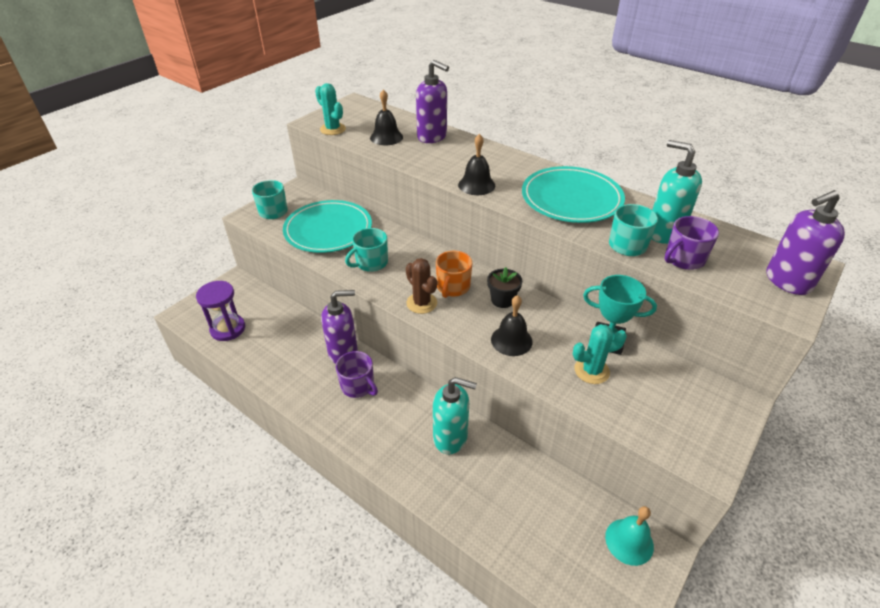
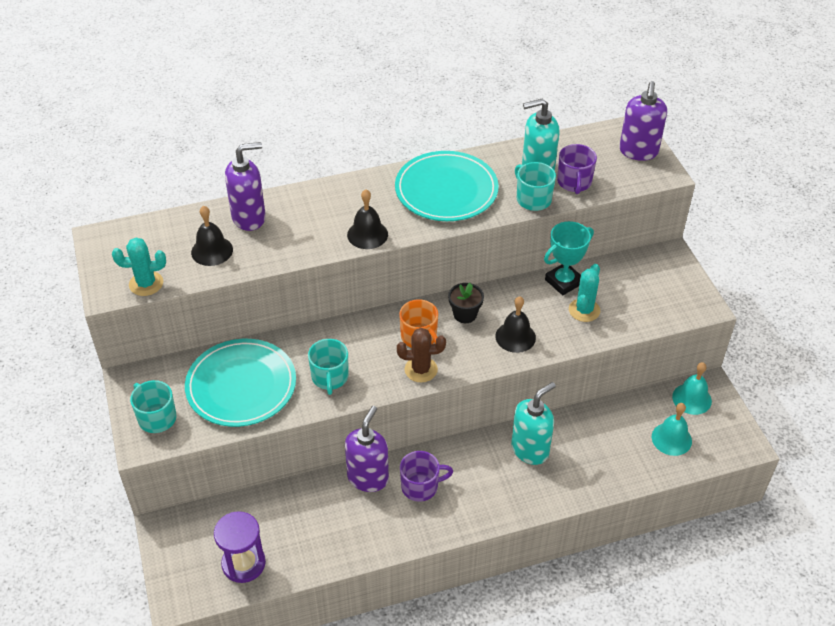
camera: 55 degrees left, 5 degrees up
none -> turquoise bell [652,403,692,456]

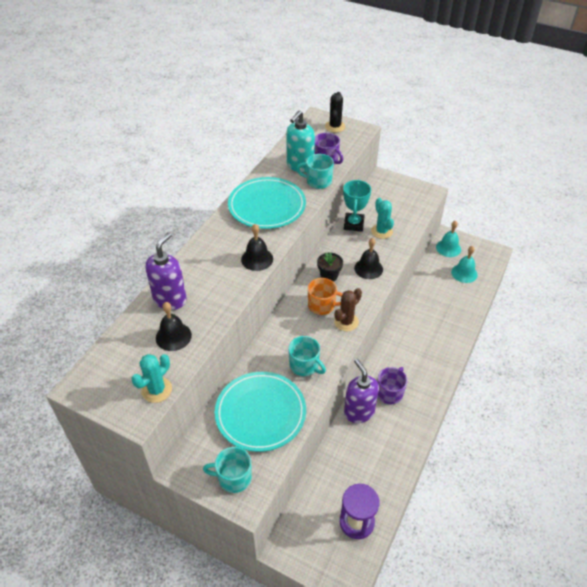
camera: 45 degrees left, 0 degrees up
turquoise soap dispenser [511,382,556,465] -> none
purple soap dispenser [619,81,667,161] -> black cactus [325,92,346,133]

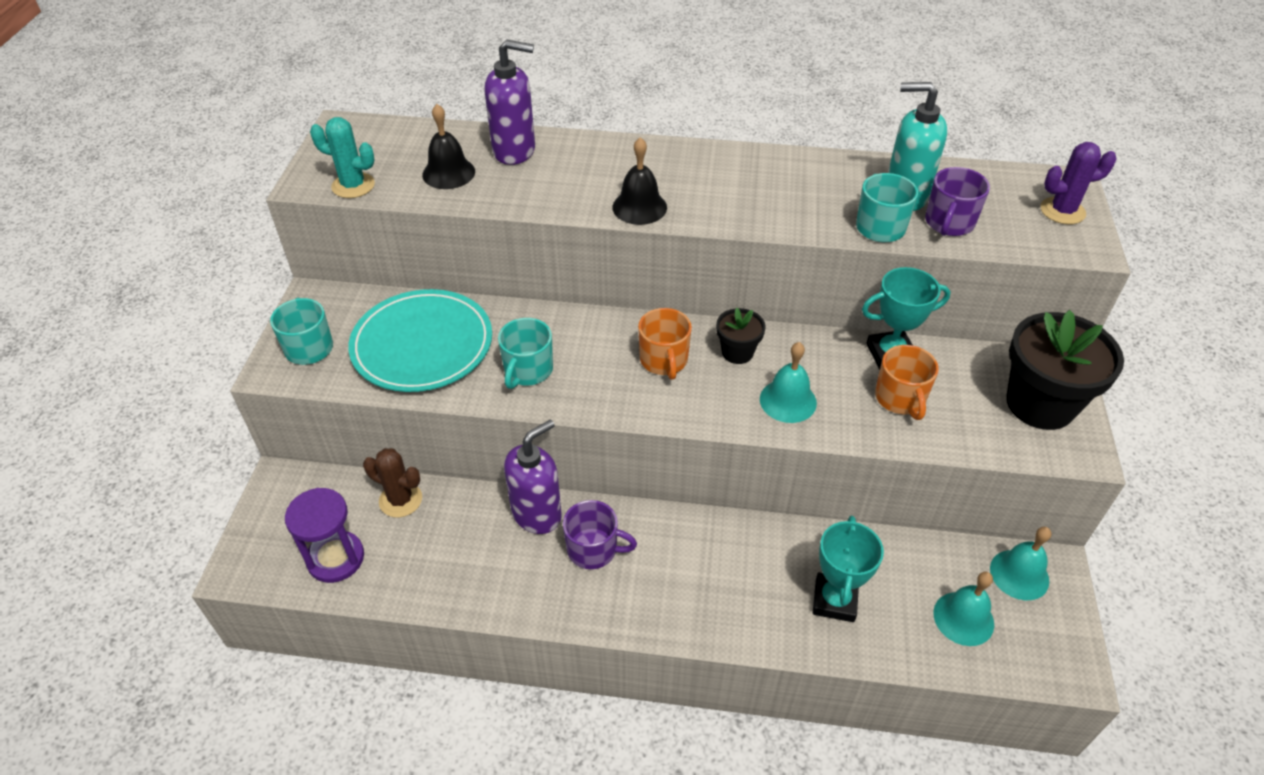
camera: 70 degrees right, 0 degrees up
turquoise plate [228,177,306,229] -> none
black cactus [325,92,346,133] -> purple cactus [1040,142,1117,224]
brown cactus [334,288,362,331] -> brown cactus moved to [363,448,422,517]
black bell [354,238,383,279] -> turquoise bell [760,342,817,423]
turquoise cactus [371,198,394,239] -> orange mug [875,345,939,420]
none -> turquoise trophy [813,516,884,622]
none -> black flower pot [1006,310,1124,430]

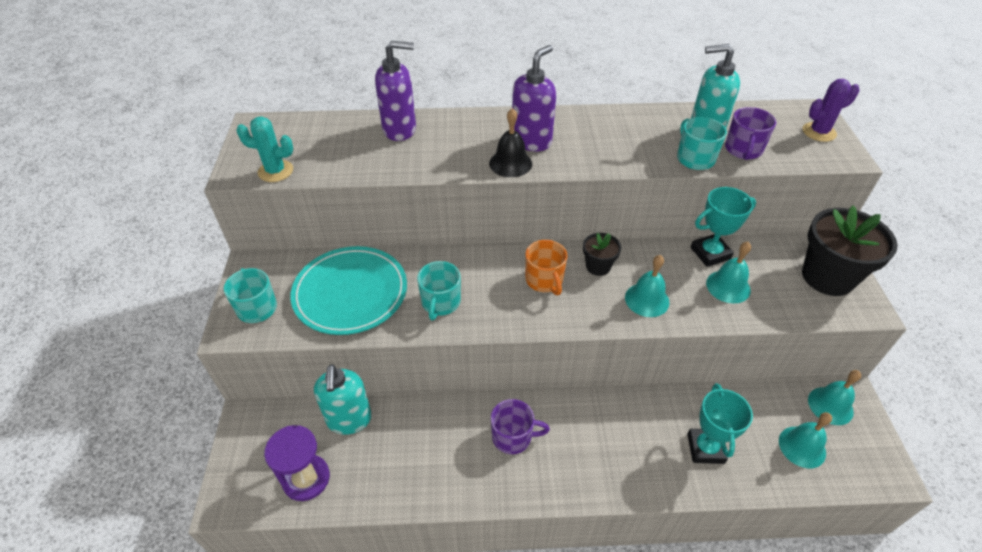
camera: 10 degrees left, 0 degrees up
brown cactus [363,448,422,517] -> turquoise soap dispenser [314,364,372,435]
black bell [422,104,475,189] -> none
purple soap dispenser [504,420,562,534] -> purple soap dispenser moved to [512,45,556,151]
orange mug [875,345,939,420] -> turquoise bell [706,242,751,304]

